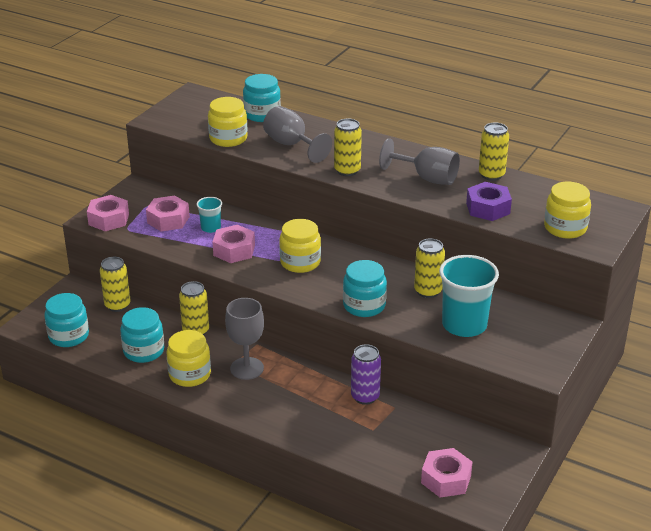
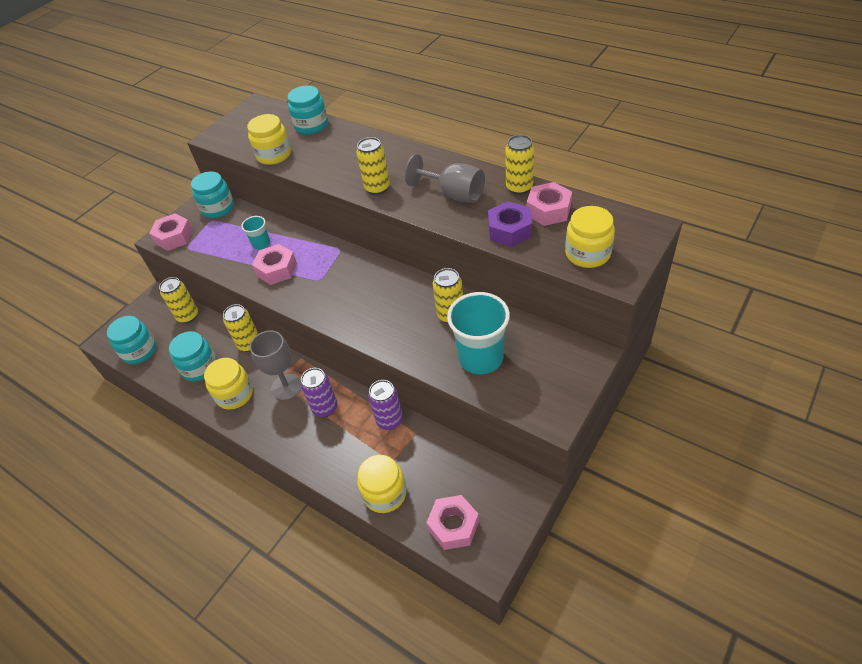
camera: 10 degrees right, 15 degrees up
pink nut [146,196,190,232] -> pink nut moved to [527,182,572,226]
grey goblet [263,106,332,163] -> none
yellow jar [279,219,321,273] -> yellow jar moved to [357,454,407,513]
turquoise jar [343,260,387,317] -> turquoise jar moved to [191,171,234,218]
none -> purple can [301,368,337,417]

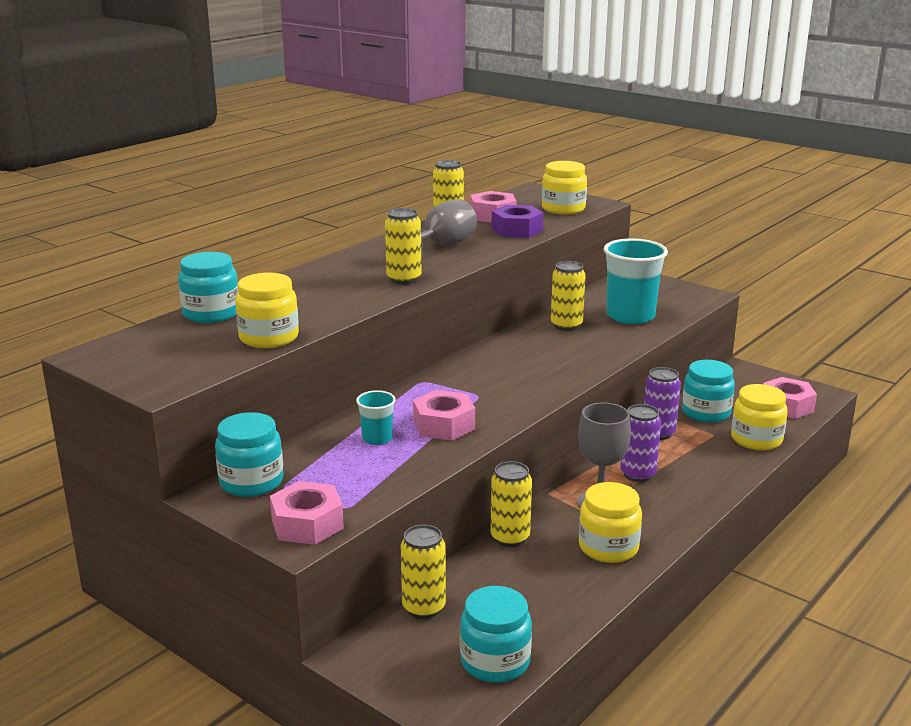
camera: 90 degrees left, 25 degrees down
turquoise jar [169,331,217,381] -> turquoise jar moved to [682,360,735,423]

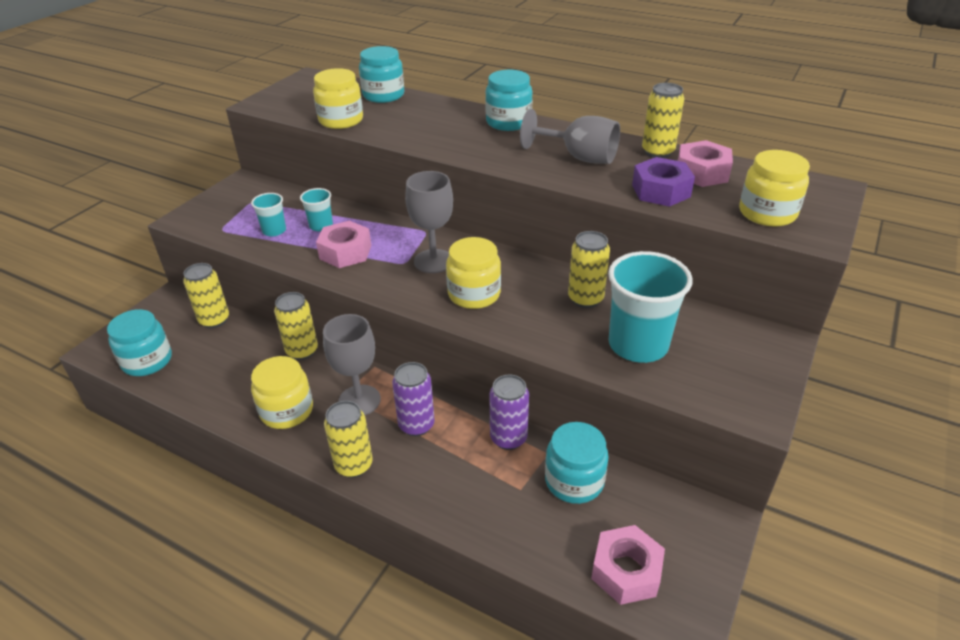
camera: 80 degrees right, 15 degrees up
turquoise jar [215,412,283,497] -> turquoise jar moved to [485,70,533,131]
pink nut [270,481,344,545] -> none
yellow can [385,208,421,284] -> yellow can moved to [324,401,373,478]
yellow jar [731,384,788,450] -> yellow jar moved to [446,237,501,309]
none -> turquoise cup [251,193,286,236]
none -> grey goblet [405,171,453,273]

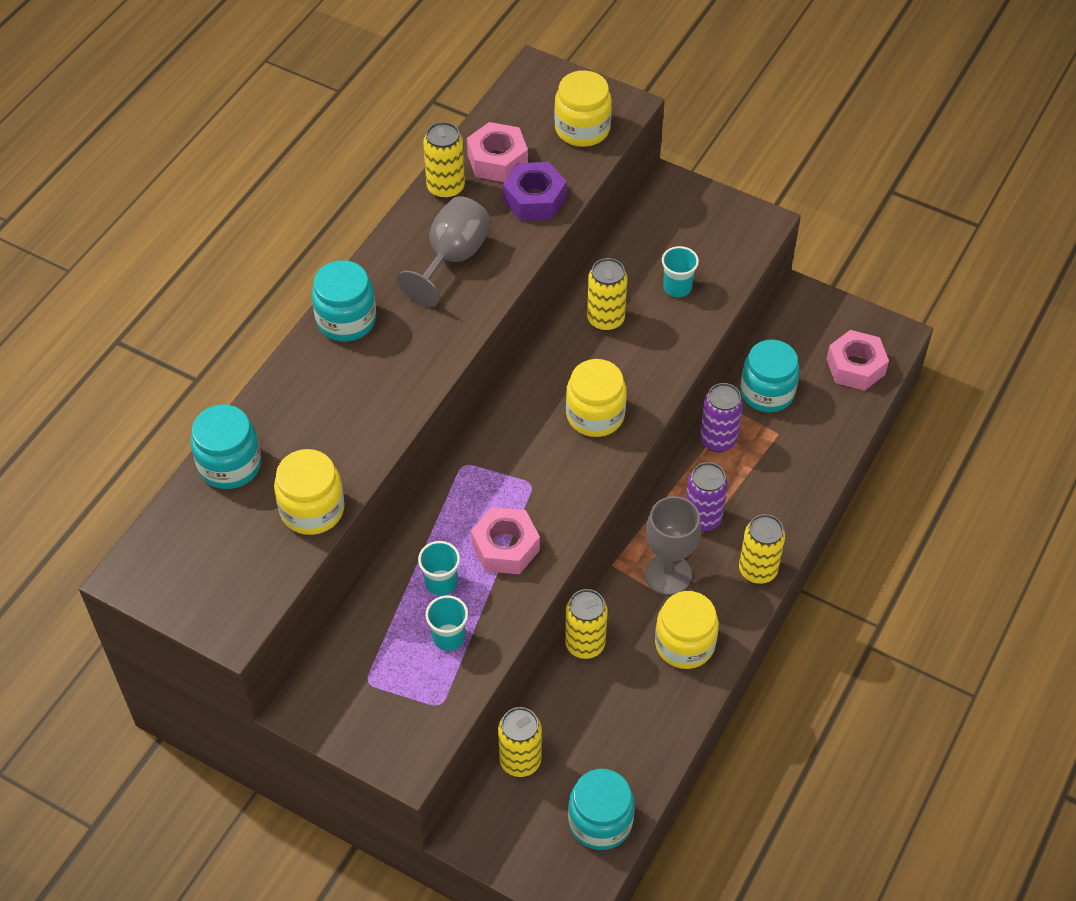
camera: 90 degrees left, 15 degrees up
grey goblet [405,171,453,273] -> none
turquoise cup [608,251,693,363] -> turquoise cup [662,246,699,297], size x0.50

